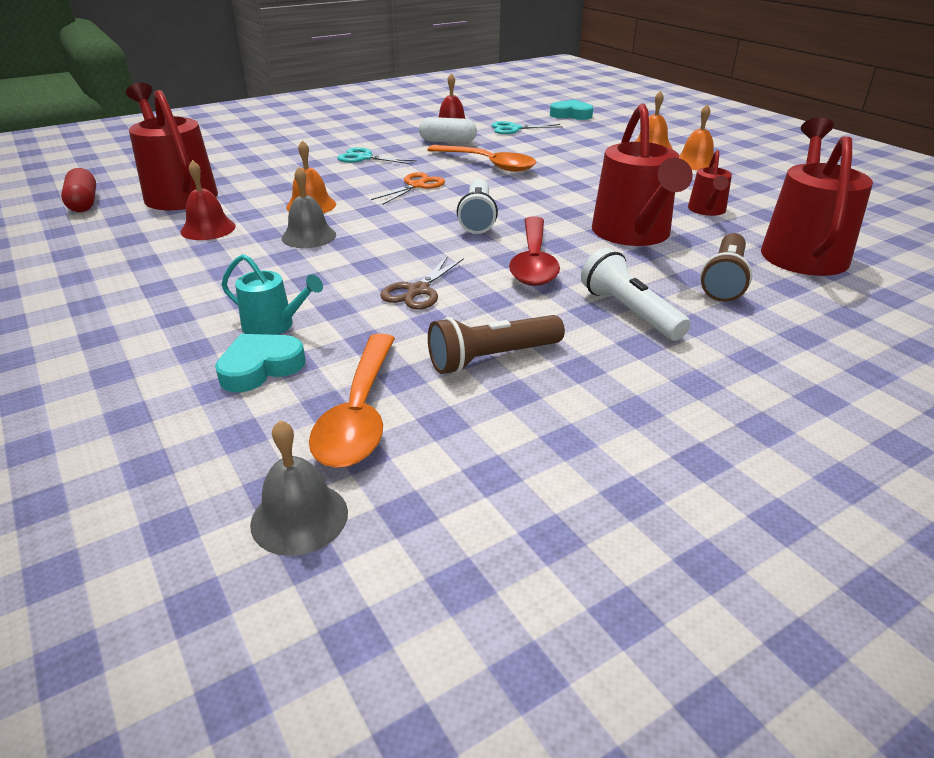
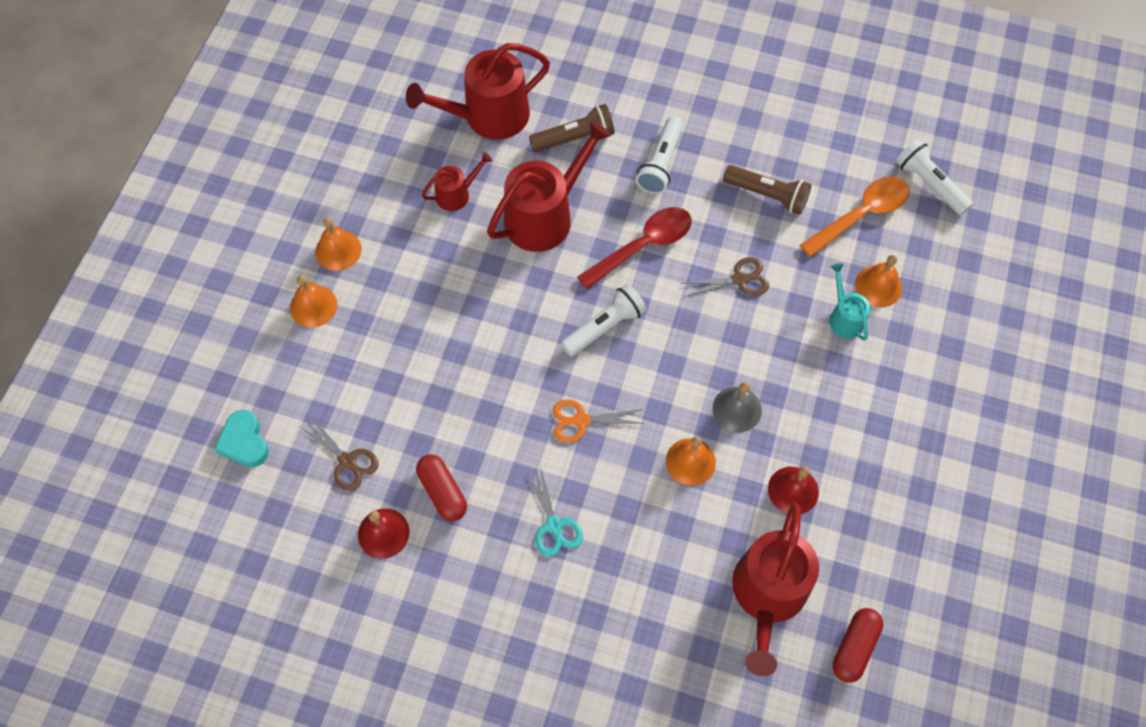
camera: 130 degrees left, 30 degrees up
turquoise heart [215,334,306,392] -> orange bell [855,255,902,307]
grey bell [250,420,348,556] -> white flashlight [895,139,973,215]
white capsule [419,117,477,143] -> red capsule [416,454,467,521]
orange spoon [427,145,536,172] -> none
turquoise scissors [492,121,563,134] -> brown scissors [300,418,379,491]

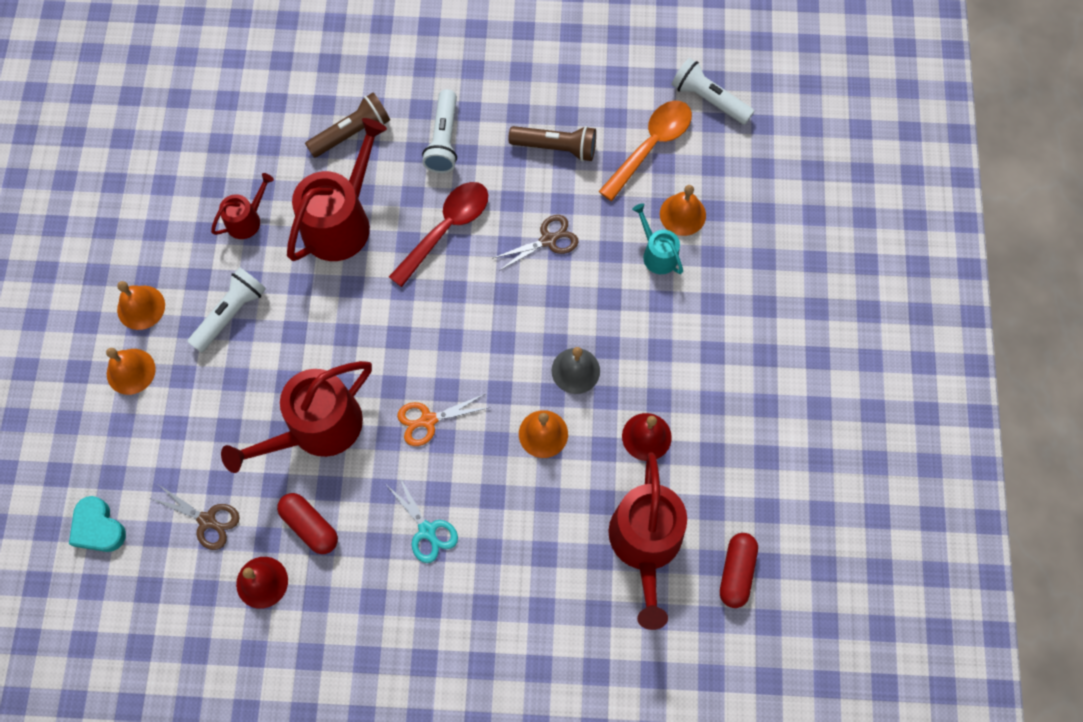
camera: 15 degrees left, 5 degrees up
red watering can [406,43,550,140] -> red watering can moved to [221,361,372,473]
white flashlight [561,284,646,357] -> white flashlight moved to [187,267,266,353]

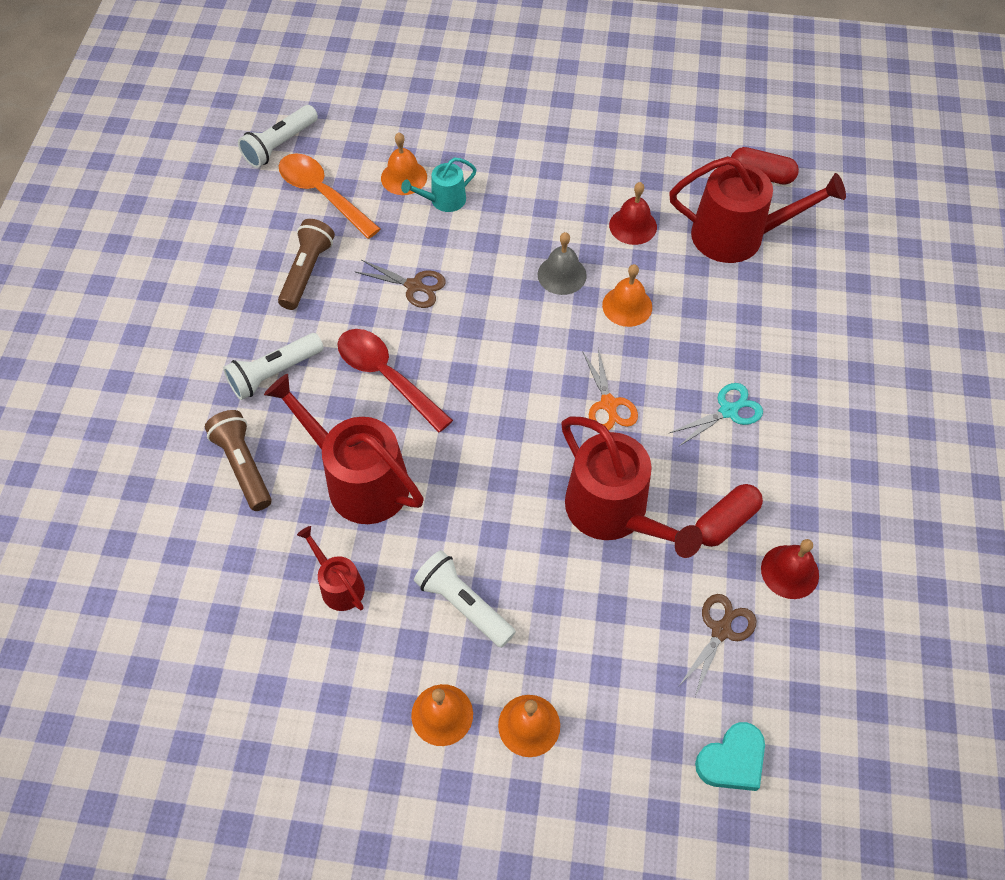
camera: 85 degrees left, 10 degrees down
white flashlight [422,89,457,173] -> white flashlight turned 135 degrees clockwise [223,333,324,400]
brown scissors [494,215,579,271] -> brown scissors turned 135 degrees clockwise [355,260,446,308]

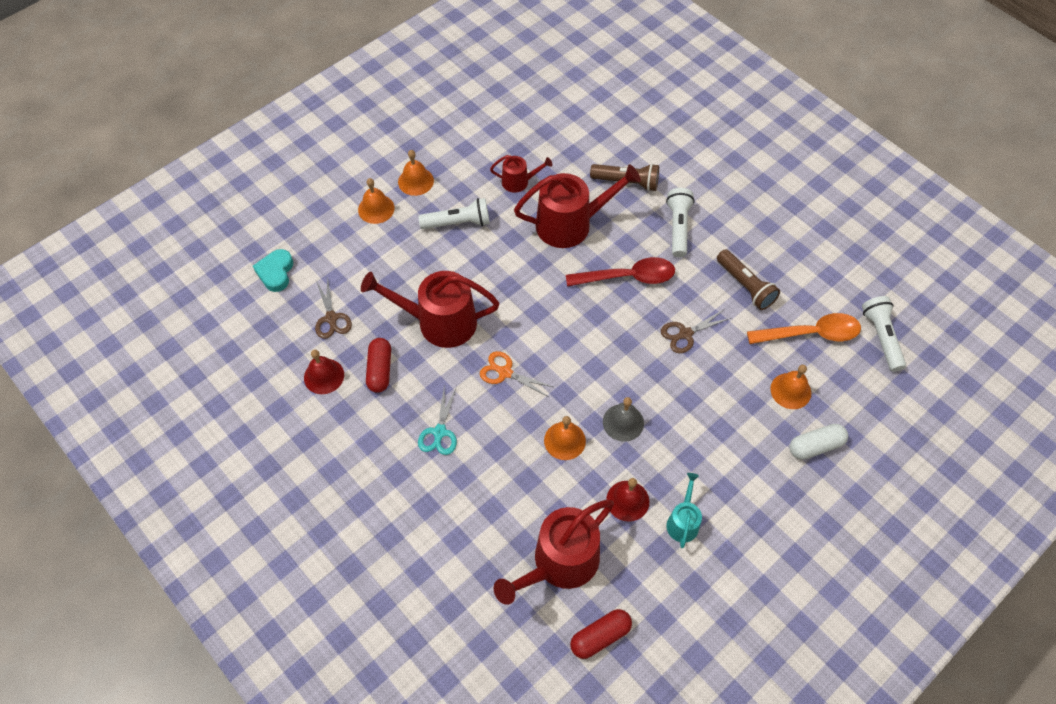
camera: 130 degrees right, 0 degrees up
turquoise watering can [401,158,477,212] -> turquoise watering can moved to [666,473,702,548]
none -> white capsule [790,424,848,460]

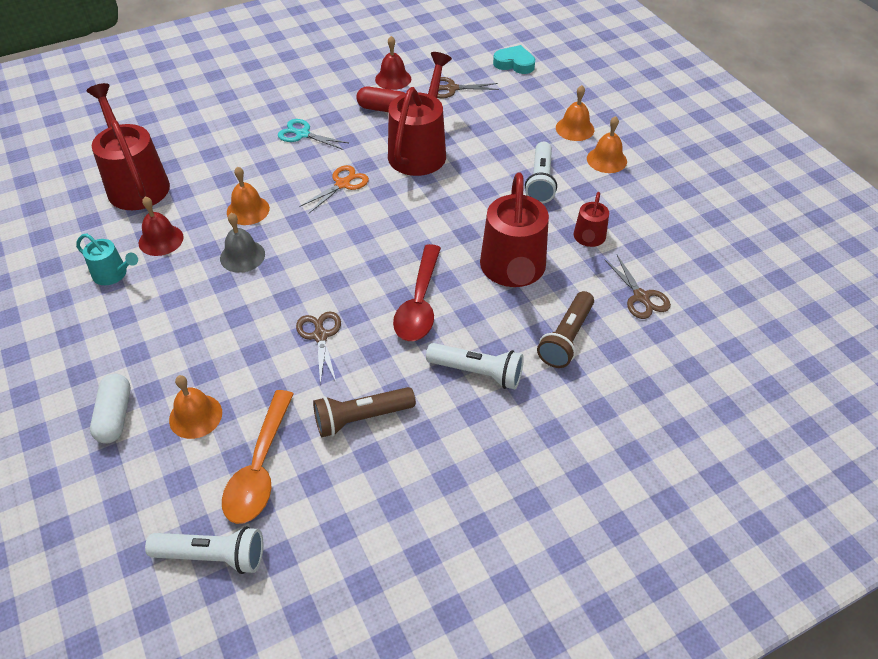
camera: 105 degrees right, 10 degrees down
red capsule [570,609,632,659] -> none
none -> brown scissors [604,255,671,319]

